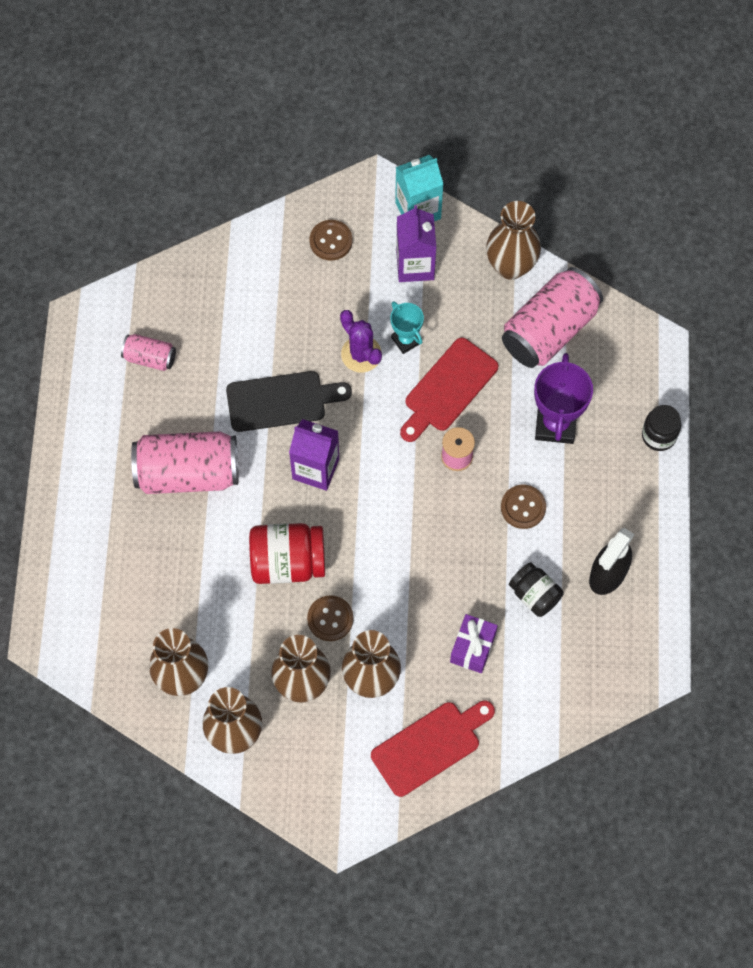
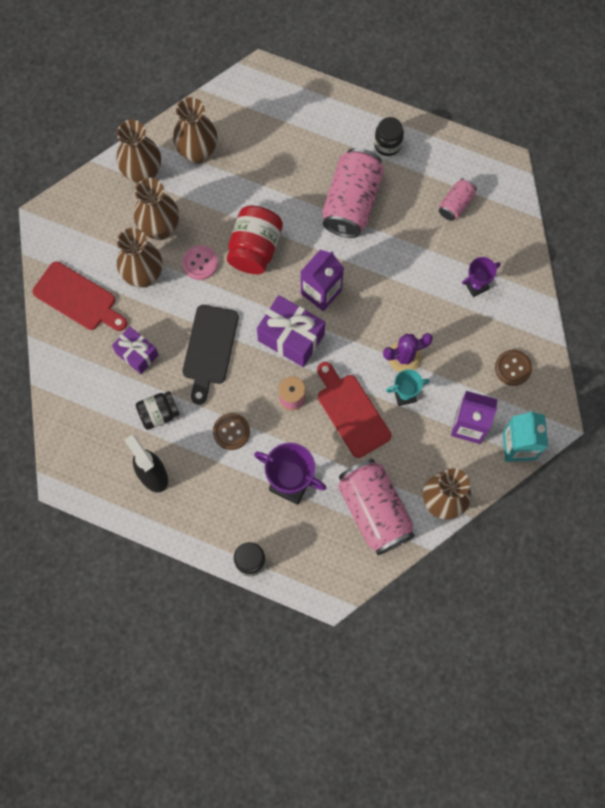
camera: 110 degrees right, 5 degrees up
black cutting board [226,371,352,432] -> black cutting board moved to [183,305,239,404]
brown button [307,595,353,641] -> pink button [182,245,218,280]
red cutting board [371,700,495,797] -> red cutting board turned 45 degrees counterclockwise [32,261,127,331]
none -> purple gift [257,295,325,367]
none -> black jar [374,117,404,156]
none -> purple trophy [462,257,501,297]

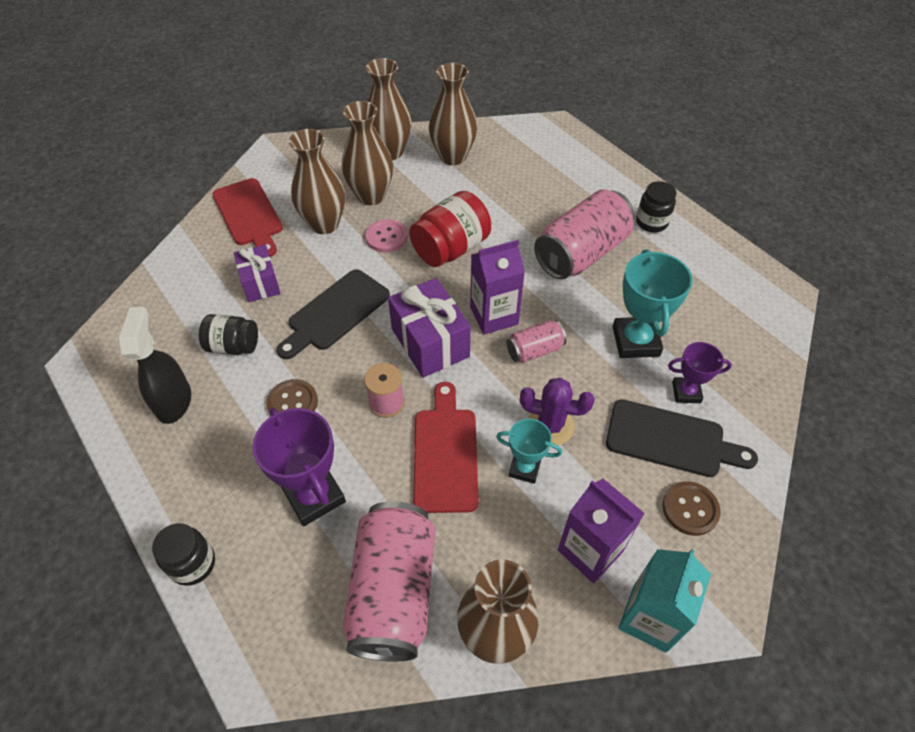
camera: 30 degrees right, 20 degrees down
pink can [439,178,477,221] -> pink can moved to [507,320,567,363]
none -> black cutting board [606,399,758,477]
none -> turquoise trophy [613,249,693,358]

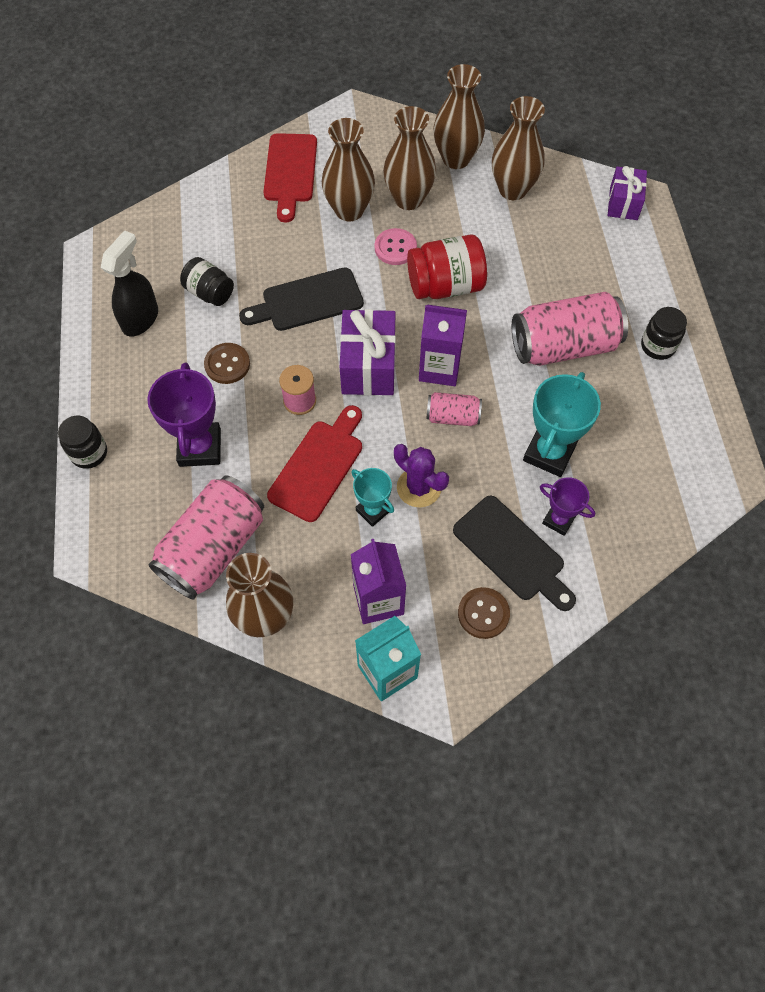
camera: 30 degrees right, 10 degrees up
purple gift [234,245,281,302] -> purple gift moved to [608,166,647,220]

